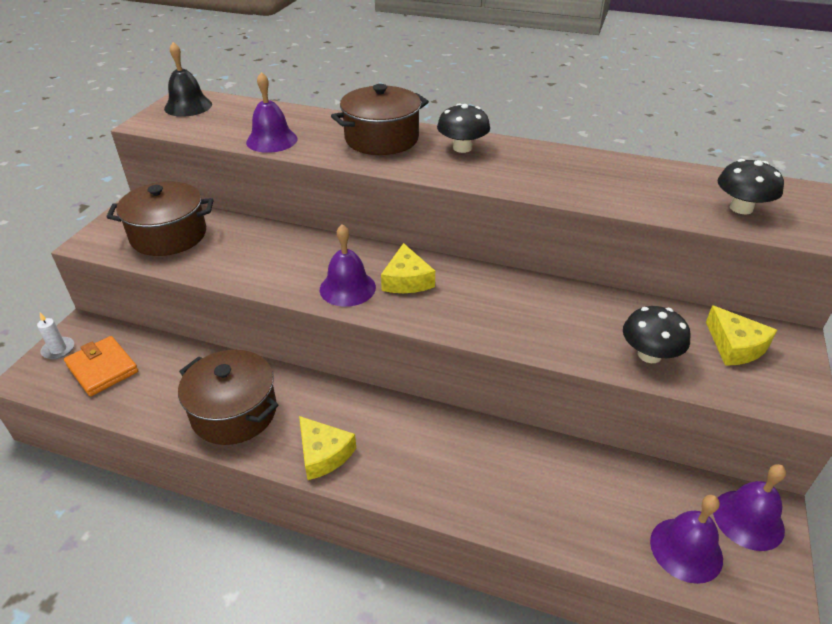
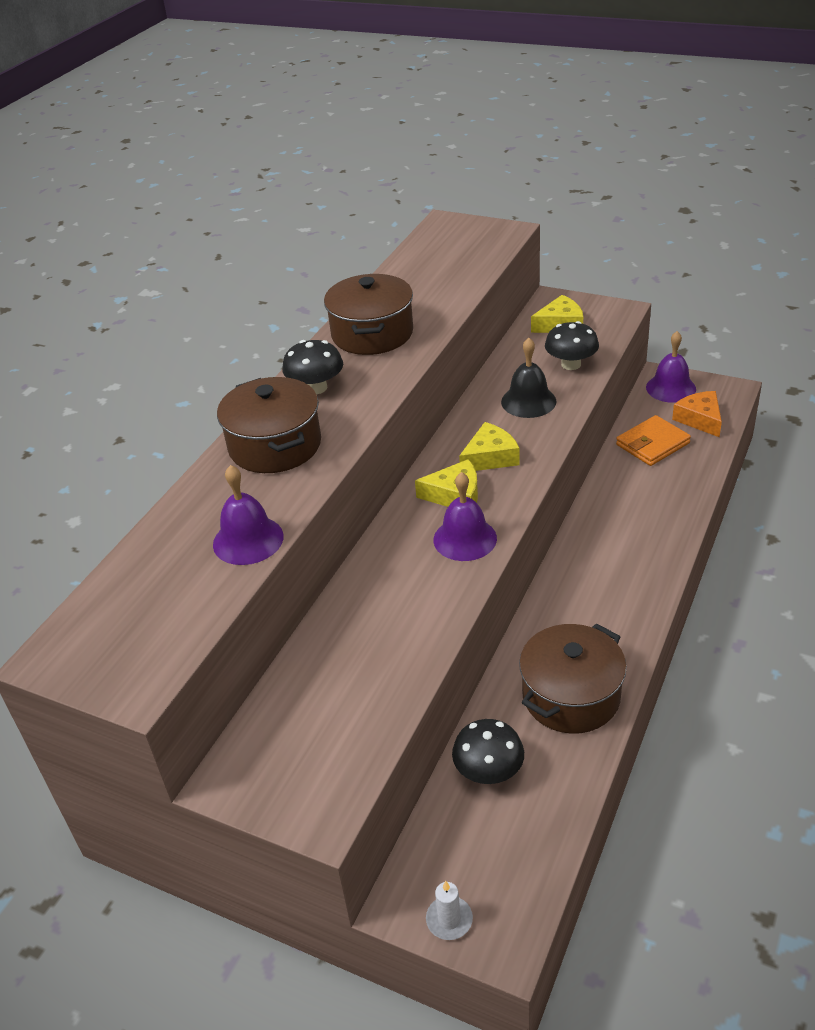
camera: 80 degrees left, 0 degrees up
orange wallet [64,336,138,396] -> orange wallet moved to [616,415,691,466]
brown pot [106,181,213,256] -> brown pot moved to [324,274,413,355]
black bell [164,42,212,117] -> black bell moved to [501,338,557,418]
yellow cheese [299,416,356,480] -> yellow cheese moved to [459,422,520,471]
purple bell [650,495,723,584] -> orange cheese [672,391,722,437]
black mushroom [718,159,784,214] -> black mushroom moved to [452,719,524,784]

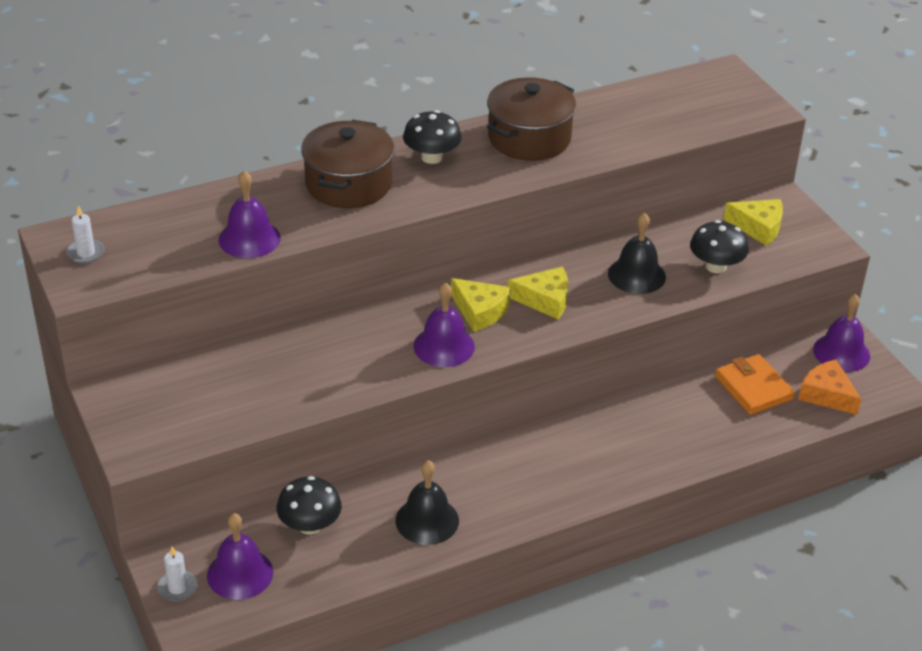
camera: 35 degrees right, 0 degrees up
brown pot [519,623,627,734] -> black bell [395,460,459,545]
orange wallet [616,415,691,466] -> orange wallet turned 60 degrees clockwise [715,354,795,415]
orange cheese [672,391,722,437] -> orange cheese turned 60 degrees counterclockwise [798,359,861,415]
none -> white candle [67,206,105,263]
none -> purple bell [207,513,273,600]

